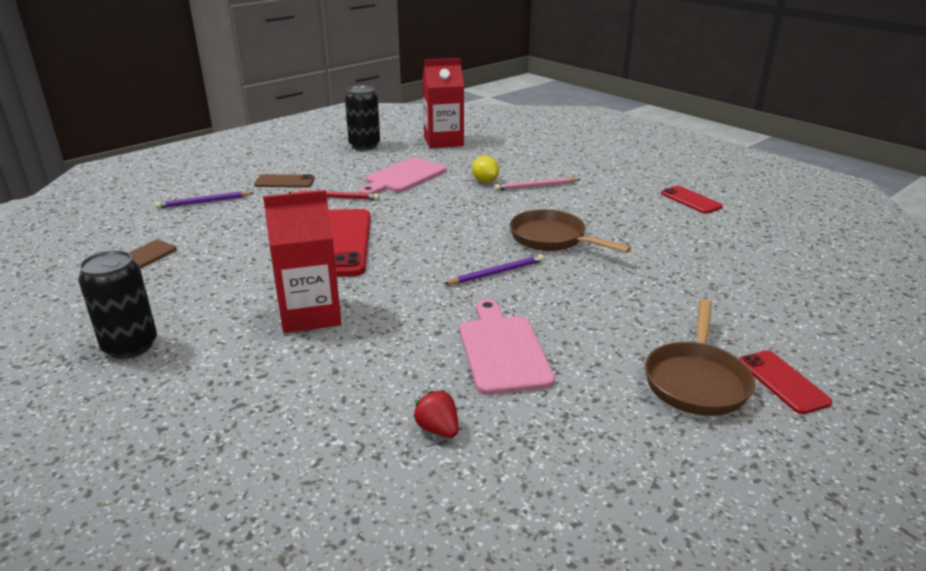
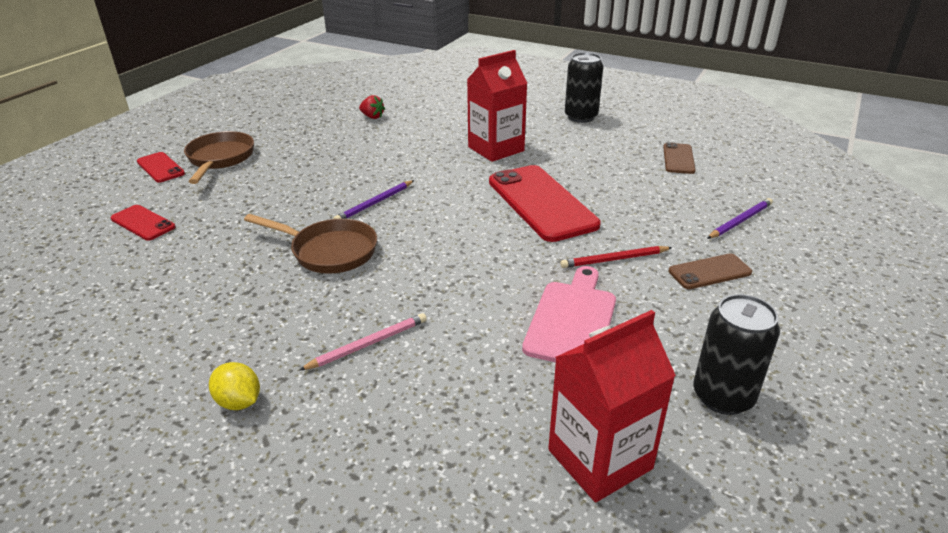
camera: 160 degrees right, 5 degrees up
pink cutting board [459,299,555,395] -> none
yellow lemon [472,156,499,183] -> yellow lemon moved to [209,362,260,410]
red phone [661,186,723,214] -> red phone moved to [111,205,176,240]

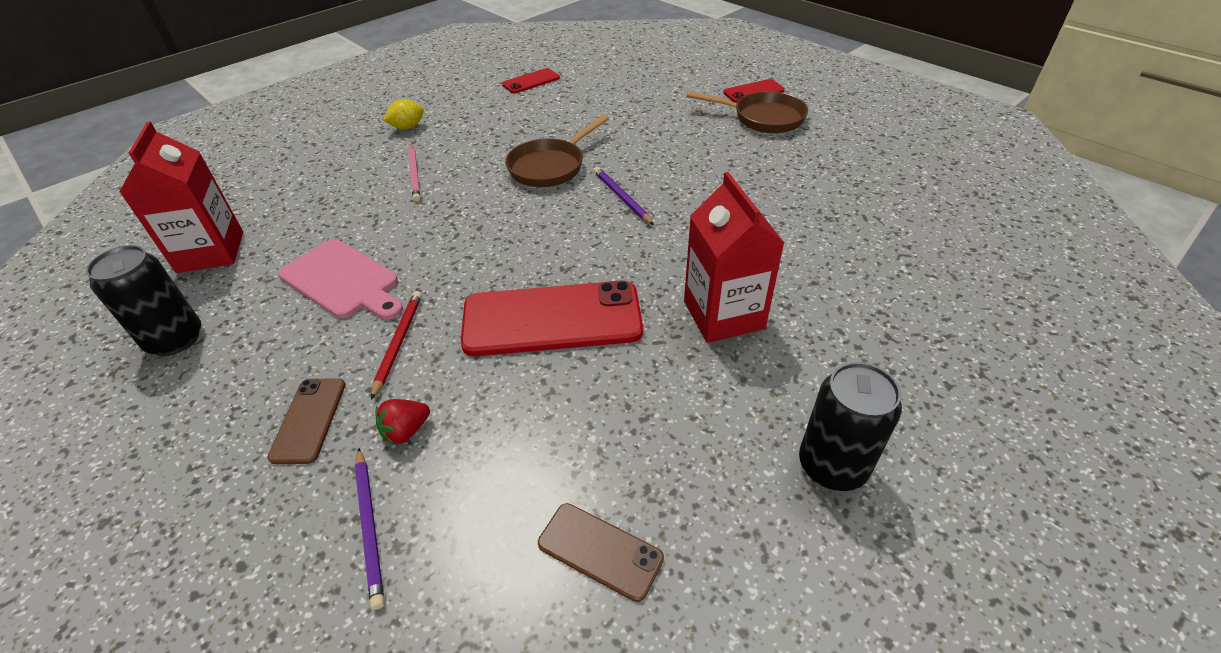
camera: 110 degrees right, 10 degrees up
red phone [111,205,176,240] -> red phone moved to [502,68,560,93]
red strawberry [359,95,385,119] -> red strawberry moved to [375,399,430,445]

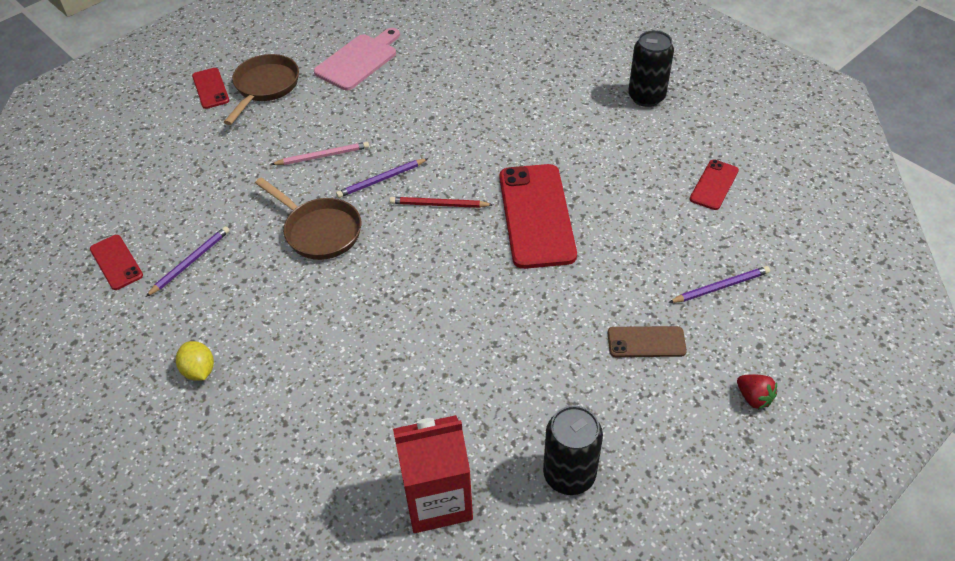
camera: 90 degrees left, 5 degrees up
pink cutting board [278,239,403,320] -> pink cutting board moved to [314,28,400,90]
red pencil [371,291,422,400] -> red pencil moved to [389,197,493,208]
red strawberry [375,399,430,445] -> red strawberry moved to [737,374,777,410]
pink pencil [408,144,420,202] -> pink pencil moved to [271,142,369,165]
brown phone [538,503,664,602] -> red phone [690,160,739,210]
red carton [684,172,784,343] -> none
none -> purple pencil [146,226,230,297]

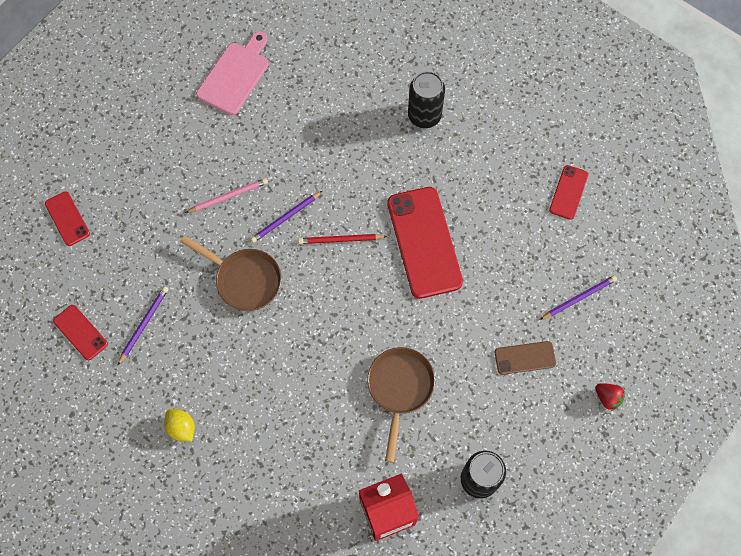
camera: 10 degrees left, 20 degrees up
red phone [192,68,229,109] -> red phone moved to [45,191,90,246]
brown pan [224,54,299,125] -> brown pan moved to [367,347,435,463]
black can [628,30,674,107] -> black can moved to [408,71,445,128]

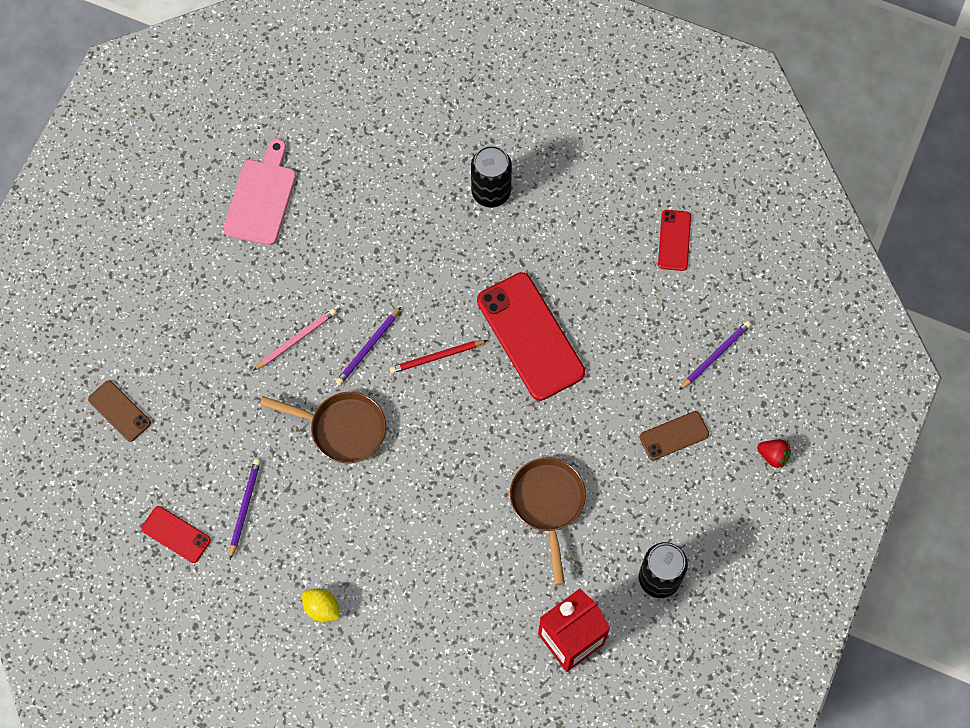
camera: 15 degrees left, 0 degrees up
red phone [45,191,90,246] -> brown phone [88,380,151,442]

